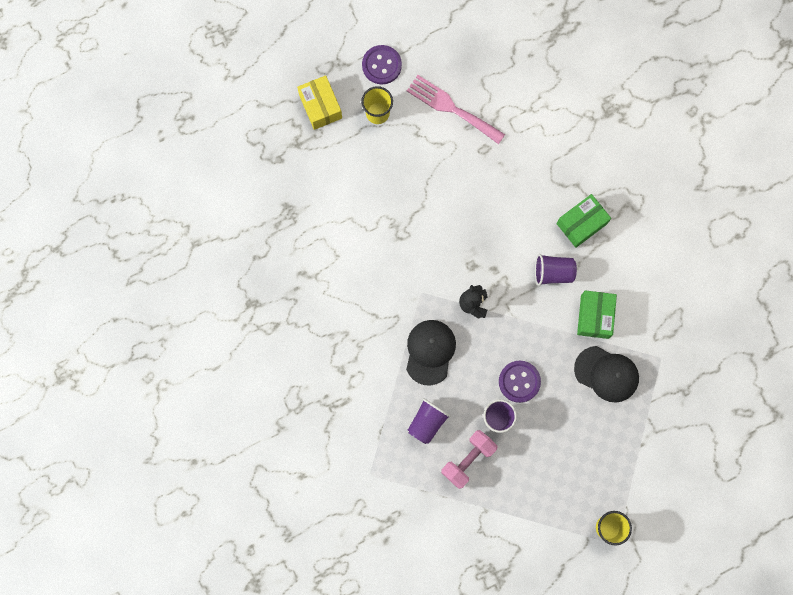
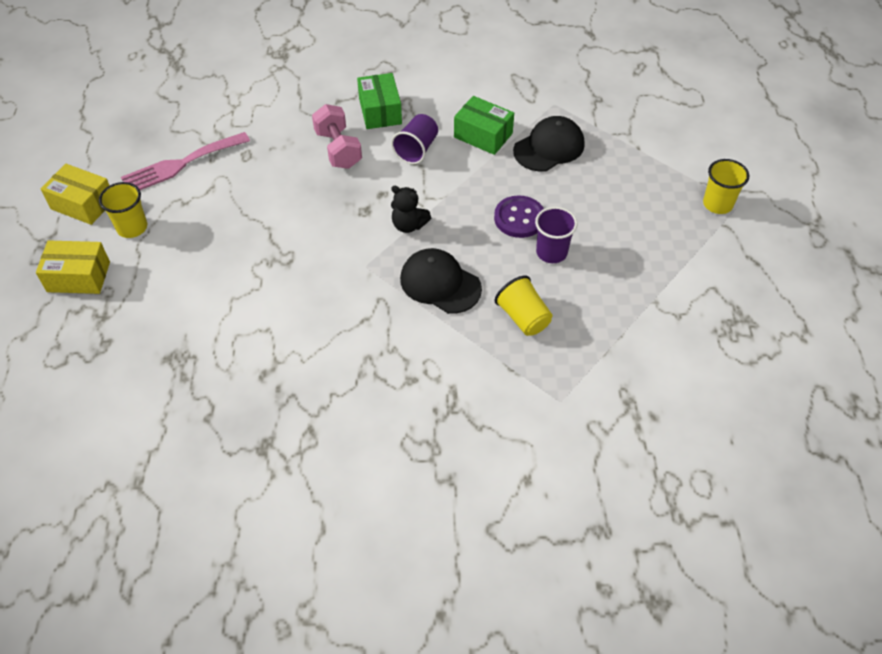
camera: 65 degrees left, 25 degrees down
purple button [362,45,402,84] -> yellow box [41,163,110,225]
purple cup [408,398,451,444] -> yellow cup [494,276,552,336]
pink dumbbell [441,430,497,489] -> pink dumbbell moved to [312,104,362,169]

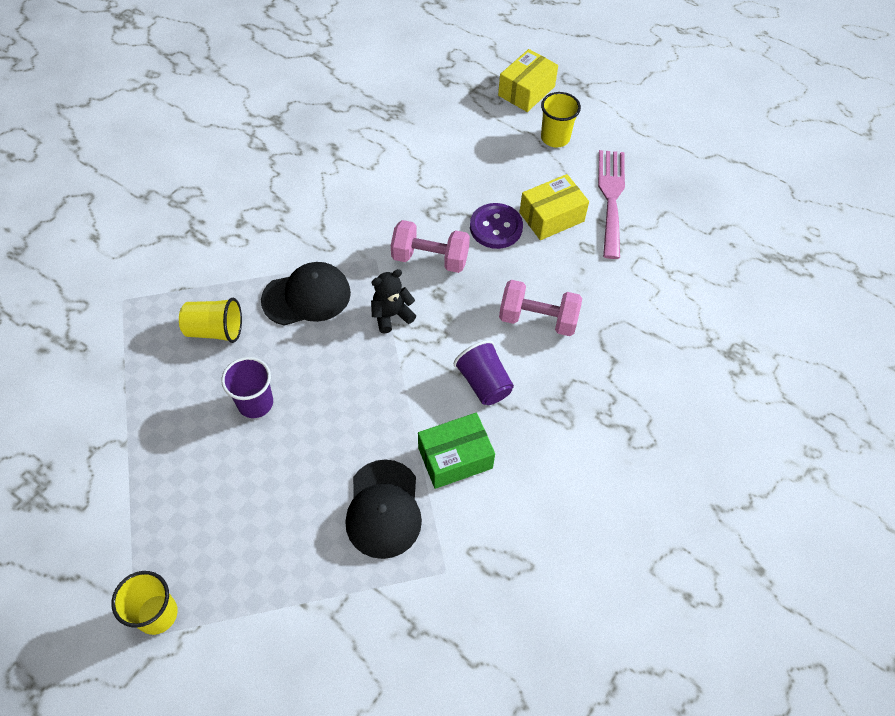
camera: 125 degrees right, 5 degrees up
yellow box [41,163,110,225] -> yellow box moved to [519,174,589,240]
green box [357,73,402,129] -> none
purple button [494,195,544,238] -> purple button moved to [470,203,523,249]
none -> pink dumbbell [391,220,470,273]

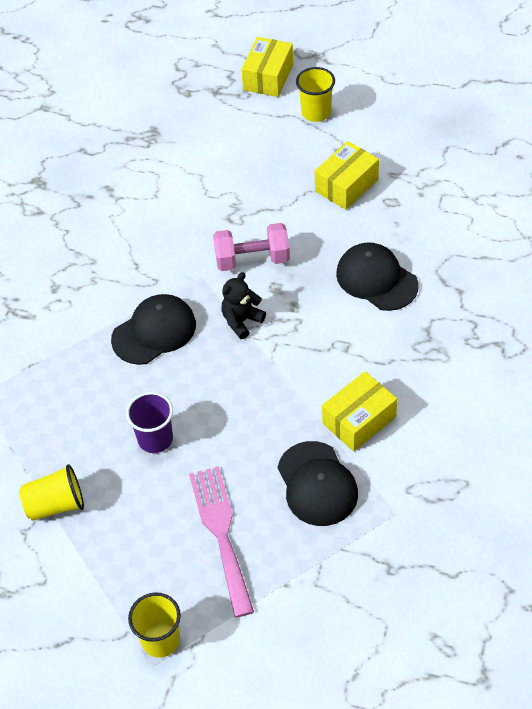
camera: 15 degrees left, 5 degrees down
yellow cup [179,298,242,343] -> yellow cup moved to [19,464,84,521]
green box [418,413,495,489] -> yellow box [322,371,397,452]
purple cup [454,340,514,405] -> none
purple button [470,203,523,249] -> none
pink dumbbell [499,280,582,336] -> black cap [336,242,418,311]
pink fork [598,150,625,259] -> pink fork moved to [189,466,254,618]

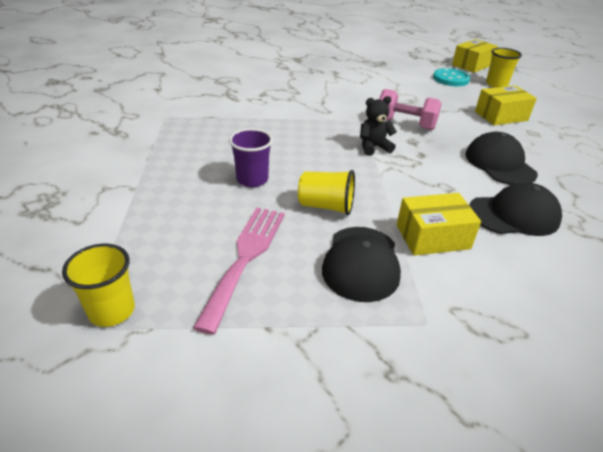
camera: 25 degrees right, 15 degrees down
yellow cup [19,464,84,521] -> yellow cup moved to [298,170,355,215]
black cap [111,294,196,365] -> black cap moved to [469,182,562,236]
none -> turquoise button [433,68,470,86]

